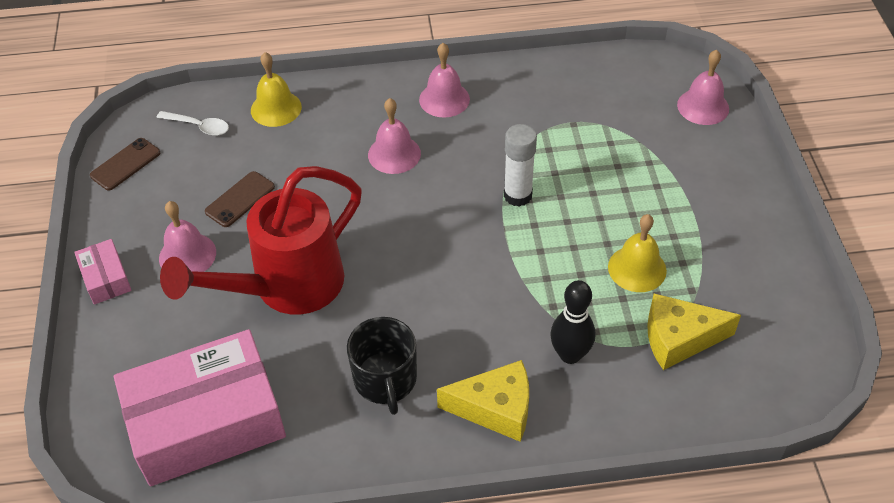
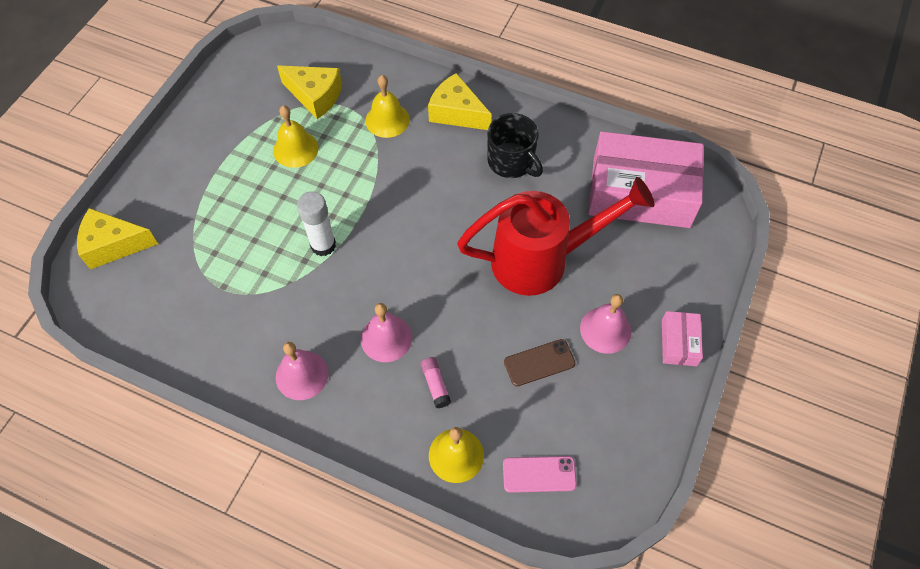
camera: 150 degrees left, 10 degrees up
brown phone [90,138,160,190] -> none
white spoon [157,111,229,136] -> pink phone [503,456,577,493]
black mug [347,317,417,415] -> black mug turned 120 degrees clockwise [488,113,543,178]
black bowling pin [550,280,595,364] -> yellow bell [365,75,410,138]
pink bell [677,50,729,125] -> yellow cheese [77,208,158,269]
none -> pink glue stick [420,357,451,408]

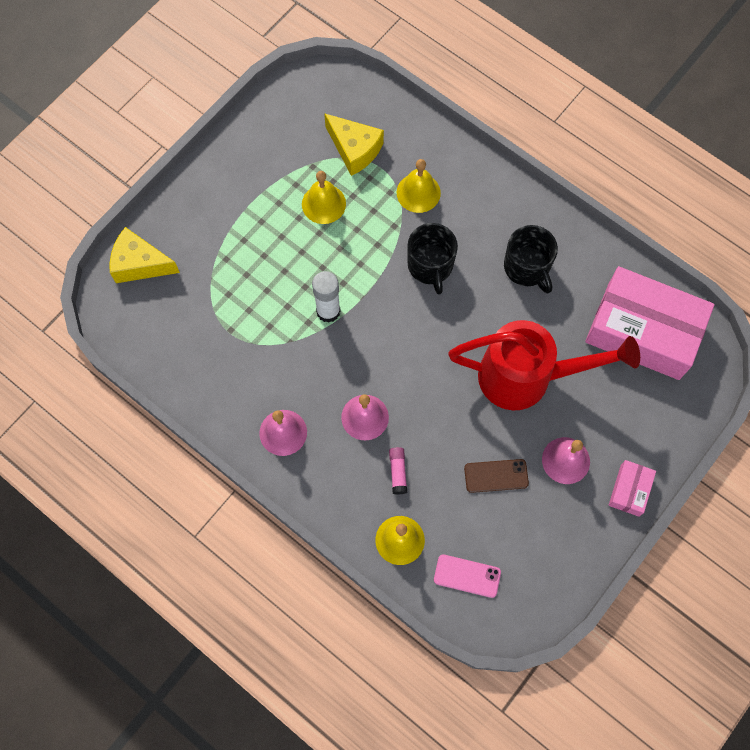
camera: 15 degrees right, 10 degrees up
yellow cheese [428,73,491,130] -> none
none -> black mug [408,223,458,295]

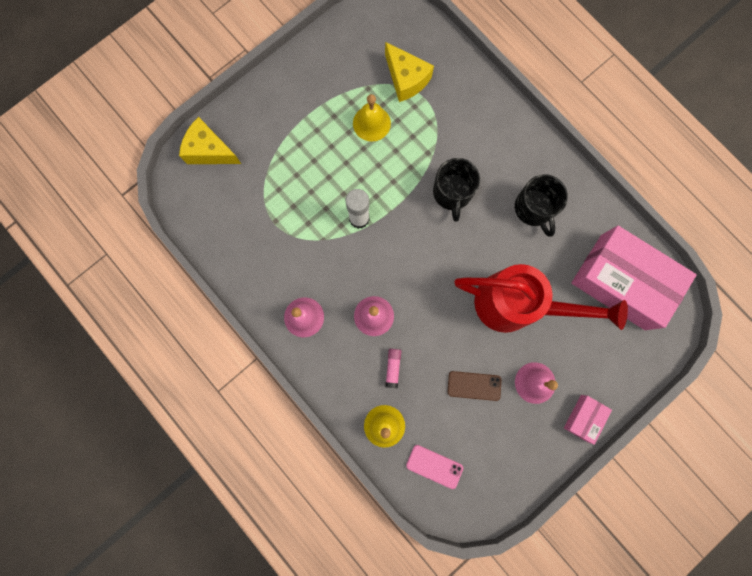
camera: 10 degrees right, 10 degrees up
yellow bell [397,159,441,213] -> none

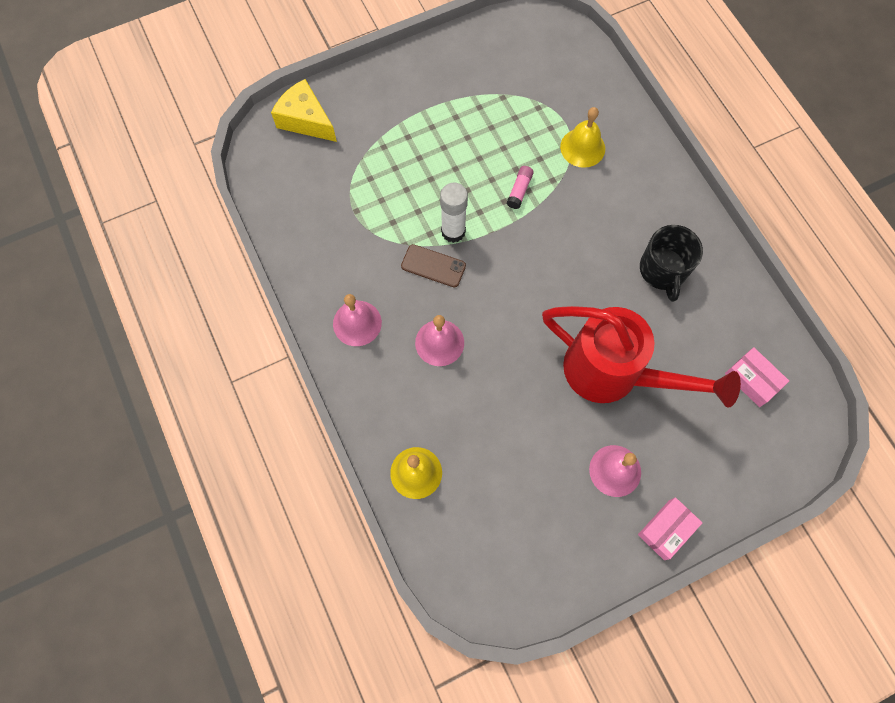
camera: 15 degrees right, 10 degrees down
yellow bell [353,94,391,142] -> yellow bell moved to [560,107,605,168]
yellow cheese [385,42,434,102] -> none
pink glue stick [385,349,401,388] -> pink glue stick moved to [507,166,534,209]
pink phone [406,445,463,489] -> none
black mug [433,158,480,222] -> none
brown phone [448,371,502,401] -> brown phone moved to [401,244,466,287]
pink box [571,226,697,330] -> pink box [725,347,789,407], size x0.43

